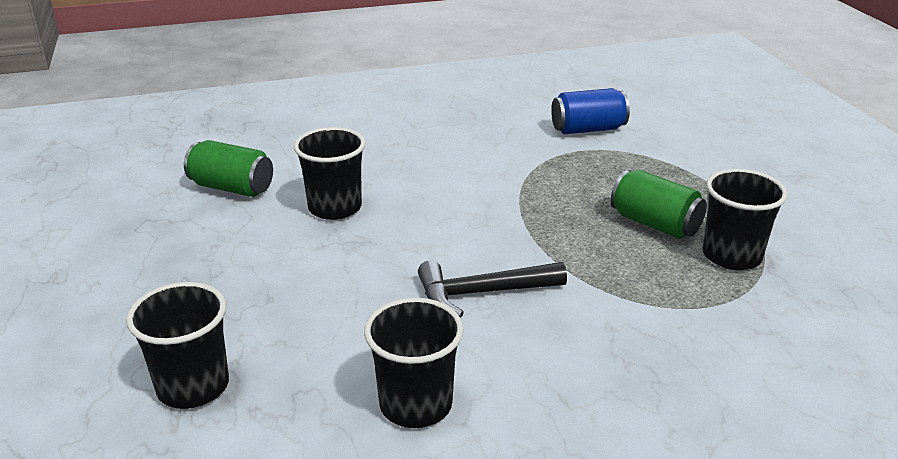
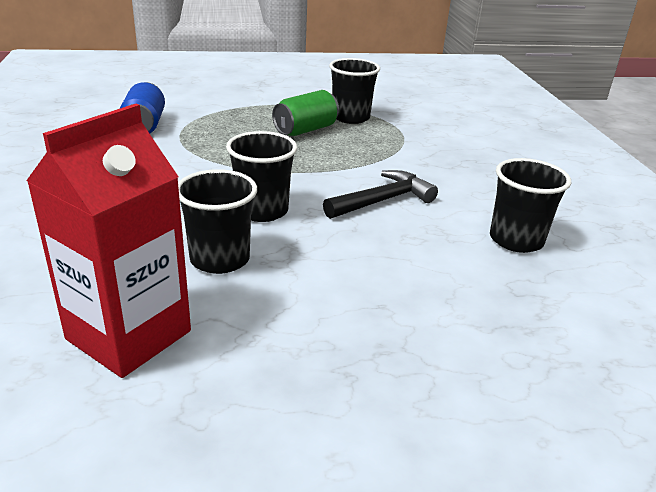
camera: 85 degrees left, 0 degrees up
black cup [126,282,229,409] -> black cup moved to [226,131,297,222]
green can [184,140,273,197] -> red carton [26,104,191,378]
black hammer [418,260,567,317] -> black hammer turned 120 degrees counterclockwise [323,170,438,219]

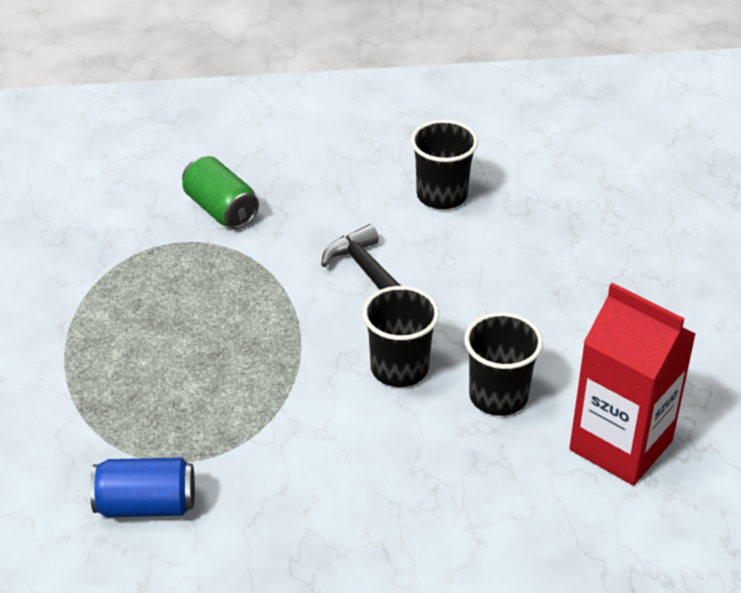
camera: 85 degrees left, 10 degrees up
green can [272,90,339,136] -> green can moved to [182,156,259,229]
black cup [329,58,380,124] -> none

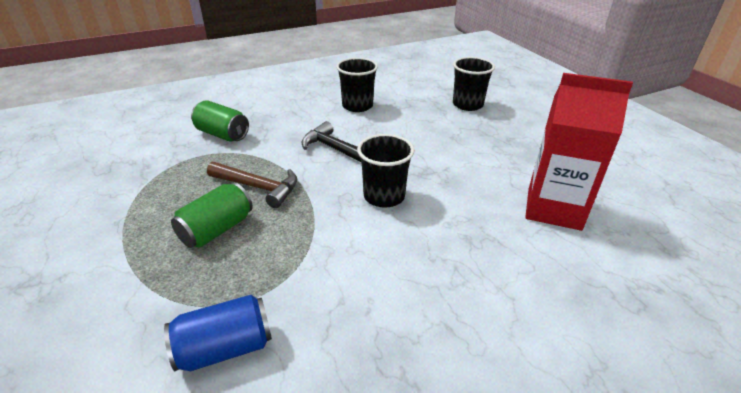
camera: 20 degrees left, 5 degrees down
black cup [464,312,543,416] -> black cup moved to [453,57,495,111]
none -> green can [171,182,252,248]
none -> brown hammer [207,162,297,208]

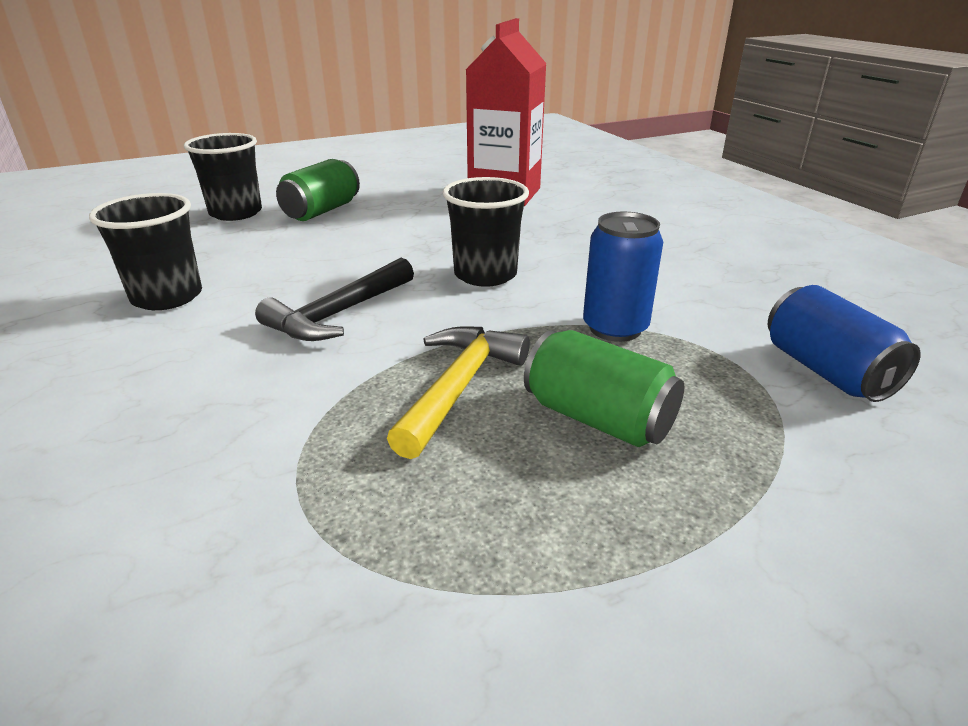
camera: 90 degrees left, 5 degrees down
green can [191,100,249,141] -> green can moved to [276,159,360,221]
brown hammer [207,162,297,208] -> yellow hammer [387,326,530,459]
none -> blue can [583,212,663,342]

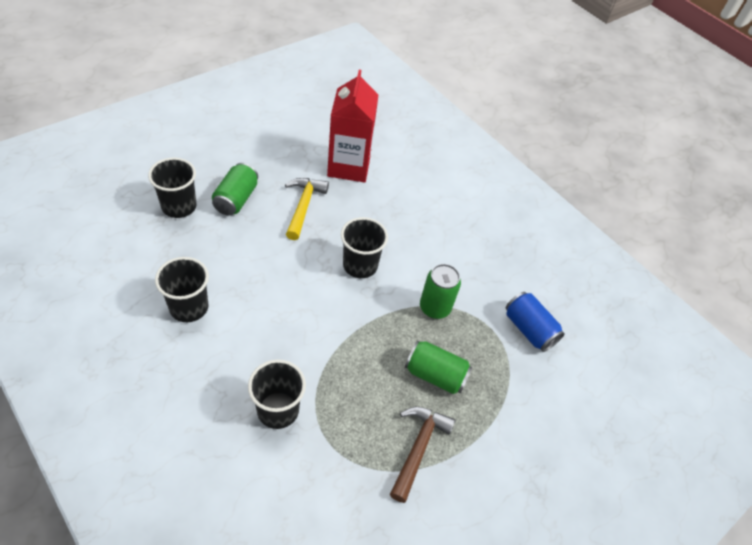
camera: 20 degrees left, 20 degrees up
black hammer [255,258,414,341] -> none
yellow hammer [387,326,530,459] -> yellow hammer moved to [285,178,329,240]
blue can [583,212,663,342] -> green can [420,264,461,319]
none -> black cup [248,359,306,429]
none -> brown hammer [390,407,456,503]

